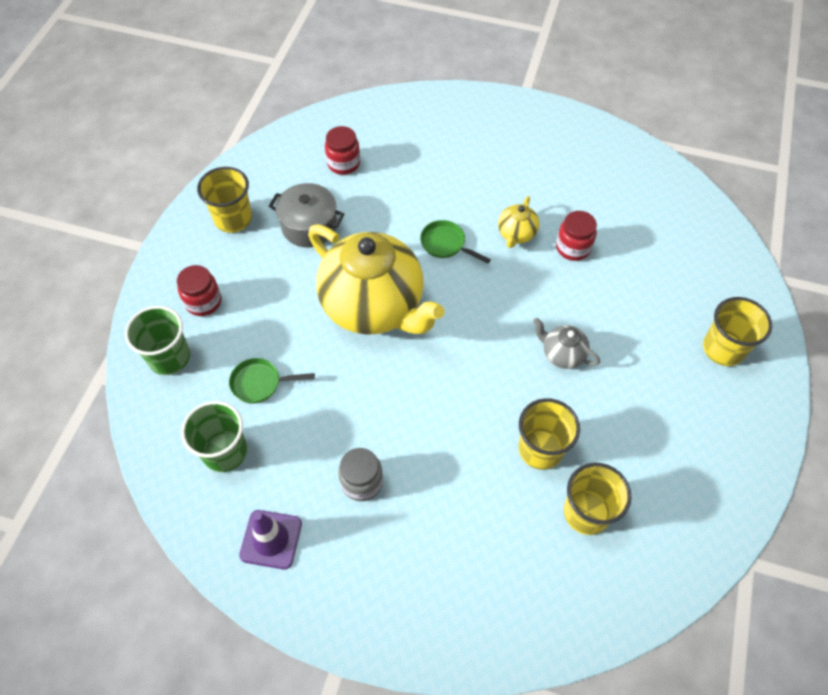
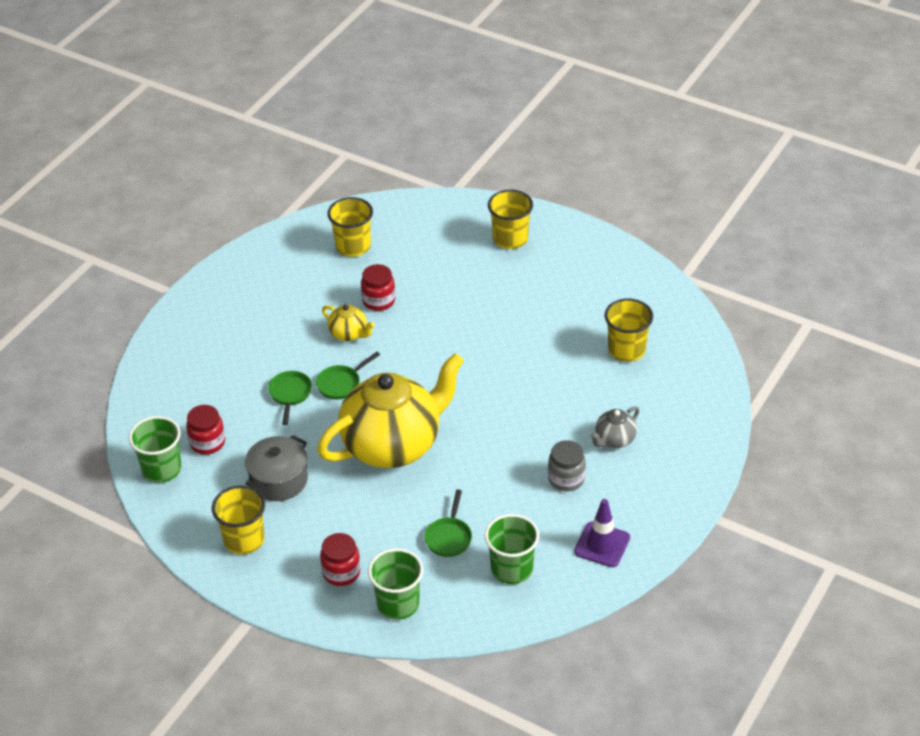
camera: 75 degrees left, 15 degrees down
yellow cup [519,398,580,470] -> yellow cup moved to [327,197,373,257]
grey teapot [533,318,600,369] -> grey teapot moved to [590,406,639,448]
none -> green cup [129,416,181,483]
none -> green pan [268,371,312,425]

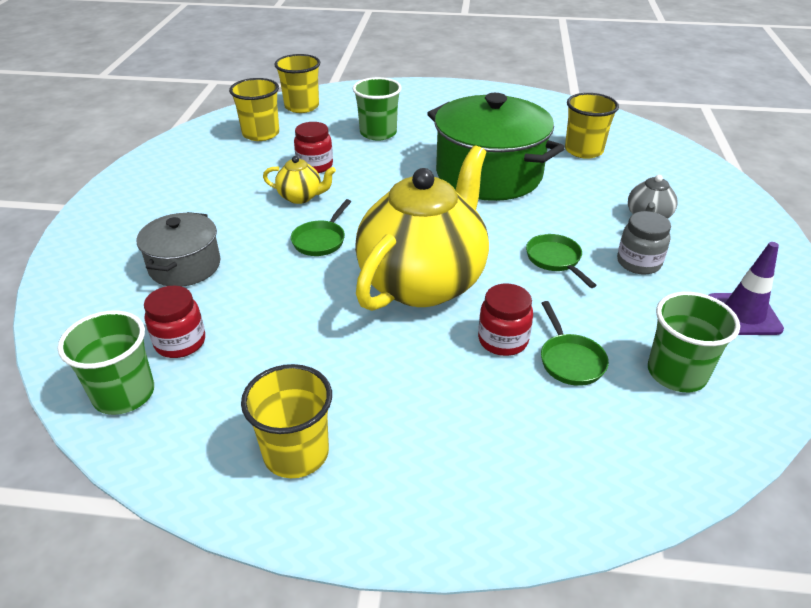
camera: 25 degrees left, 5 degrees down
grey pot [245,435,308,501] -> grey pot moved to [137,212,221,287]
green pan [268,371,312,425] -> green pan moved to [526,234,597,288]
red jar [320,533,360,586] -> red jar moved to [478,284,533,356]
green cup [368,548,423,620] -> green cup moved to [353,77,402,141]
yellow cup [488,190,533,249] -> yellow cup moved to [274,54,320,113]
none -> green pot [427,93,565,201]

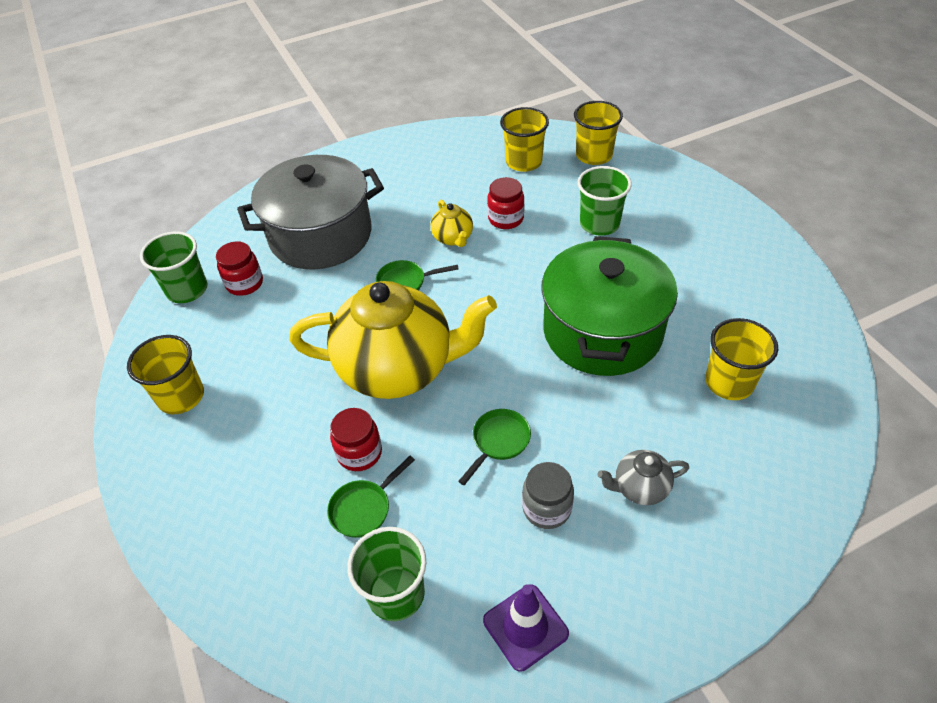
camera: 60 degrees right, 10 degrees up
grey pot [137,212,221,287] -> grey pot [237,155,384,270], size x1.81

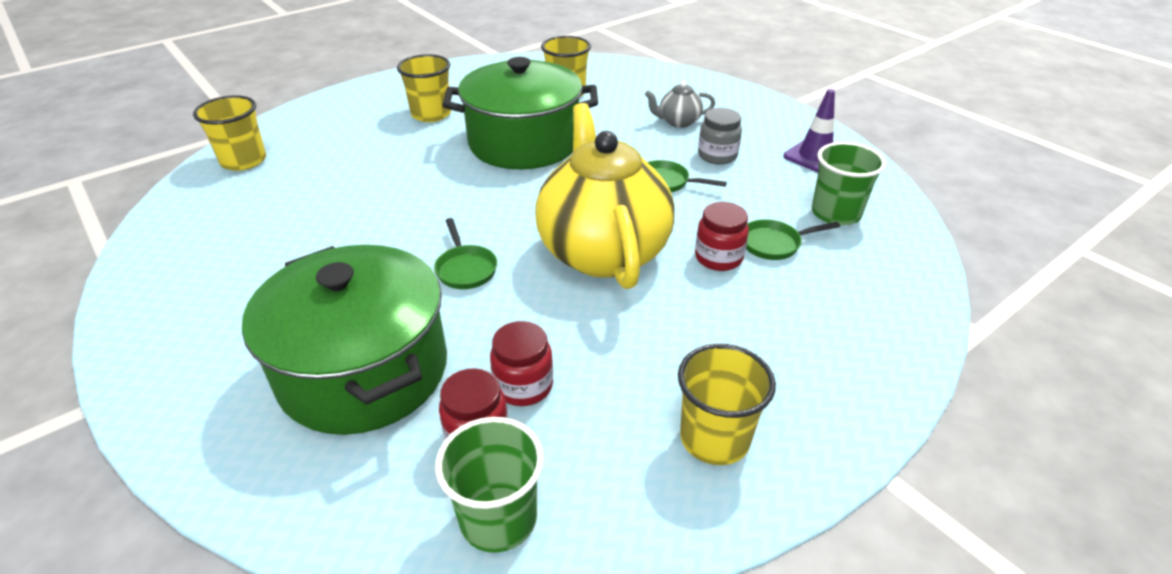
camera: 105 degrees left, 10 degrees down
grey pot [237,155,384,270] -> green pot [242,245,447,435]
green pan [327,456,415,538] -> green pan turned 135 degrees clockwise [746,219,840,260]
yellow teapot [431,200,473,247] -> none
red jar [487,177,525,229] -> red jar moved to [490,321,553,406]
yellow cup [500,107,549,172] -> yellow cup moved to [397,54,451,122]
green cup [578,166,632,236] -> none
grey teapot [597,450,689,505] -> grey teapot turned 105 degrees clockwise [645,81,715,128]

